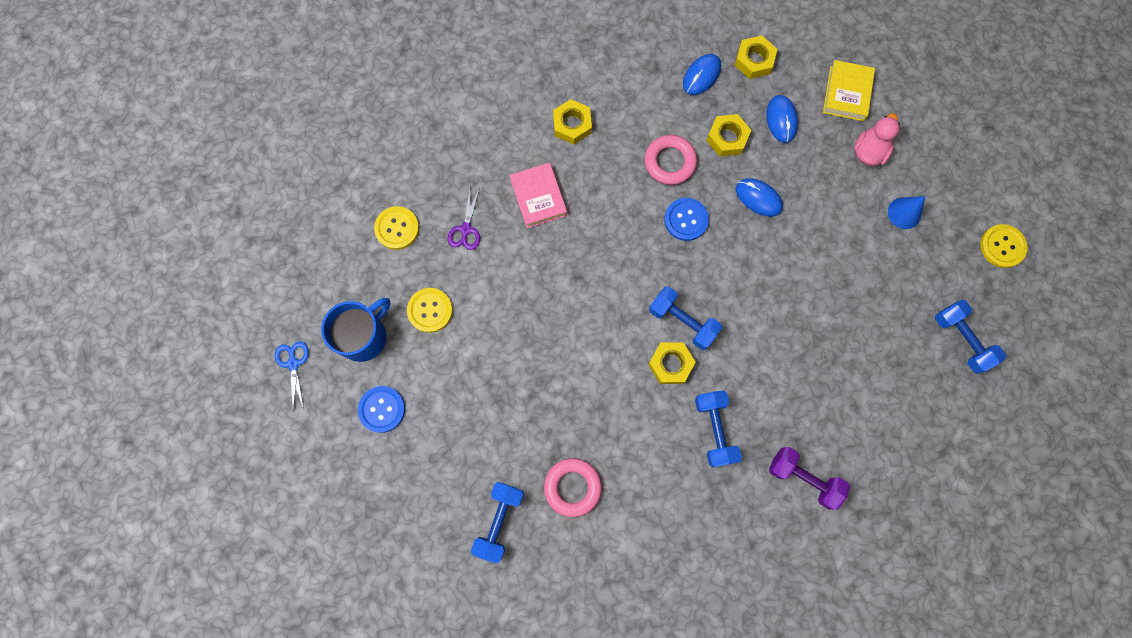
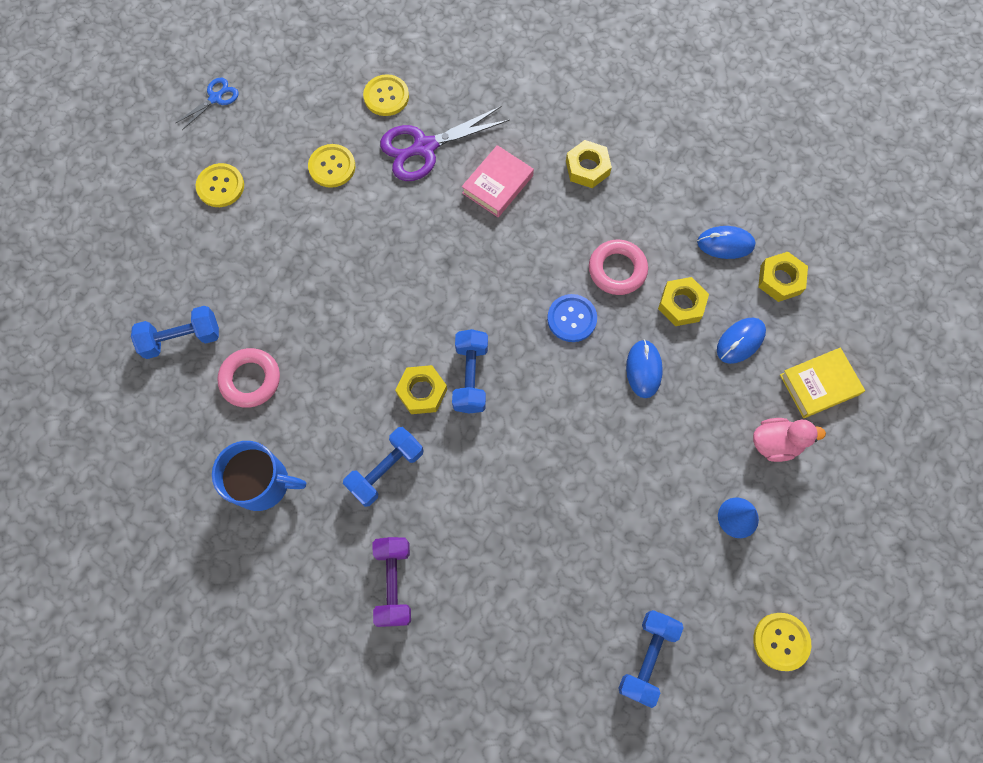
camera: 55 degrees right, 5 degrees down
blue mug [321,298,391,362] -> blue mug moved to [212,441,306,511]
blue button [358,386,405,433] -> yellow button [195,163,244,207]
purple scissors [448,187,480,250] -> purple scissors [380,106,510,181], size x1.86

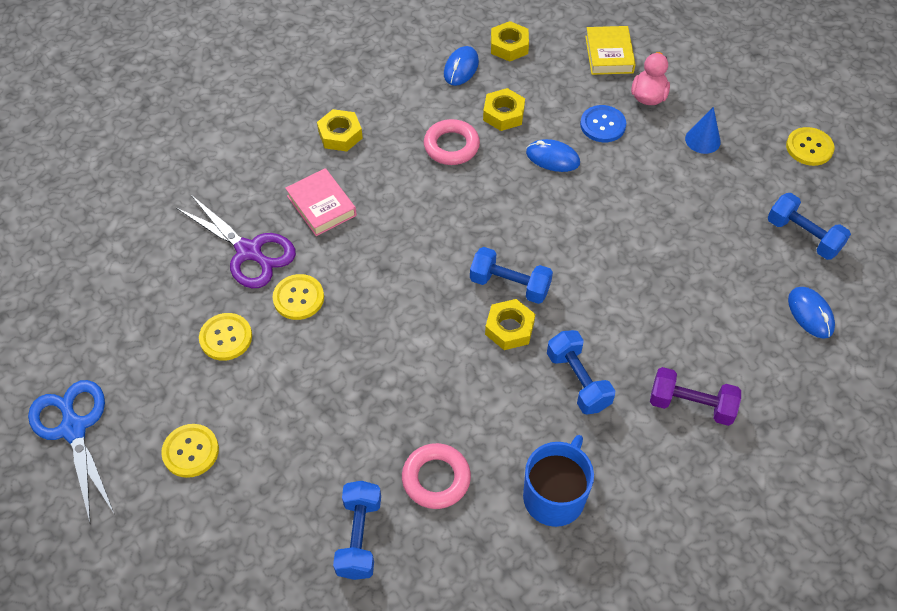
camera: 70 degrees left, 15 degrees down
blue scissors [175,78,239,130] -> blue scissors [28,380,115,522], size x1.86
yellow button [363,74,409,116] -> yellow button moved to [272,274,324,320]
purple scissors [380,106,510,181] -> purple scissors turned 45 degrees counterclockwise [176,195,296,288]
blue button [547,294,597,342] -> blue button moved to [580,105,626,142]
blue mouse [717,318,766,364] -> blue mouse moved to [788,287,835,339]

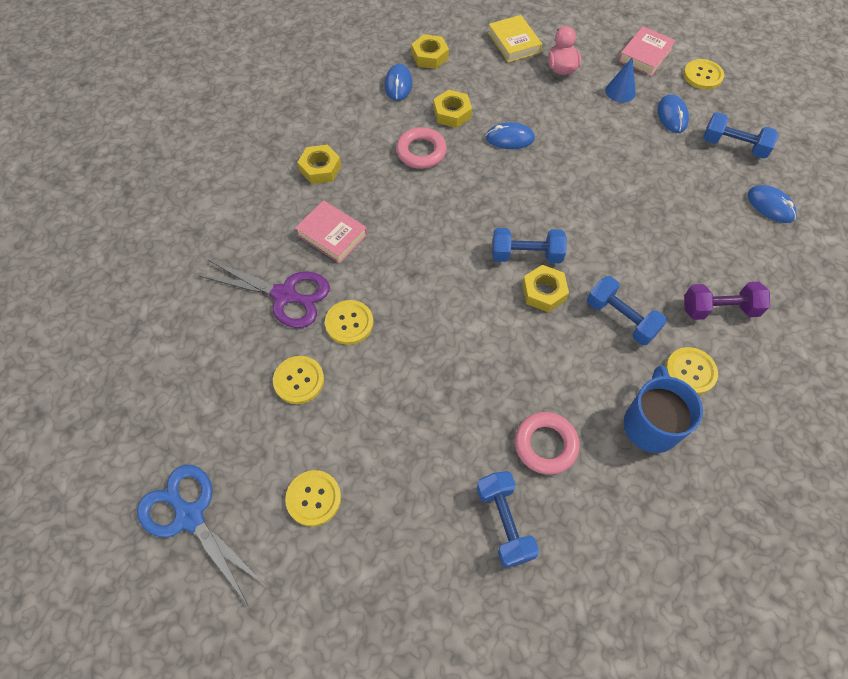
camera: 20 degrees left, 5 degrees up
blue button [580,105,626,142] -> none
none -> pink book [618,26,676,76]
none -> blue mouse [657,94,689,133]
none -> yellow button [666,347,718,395]

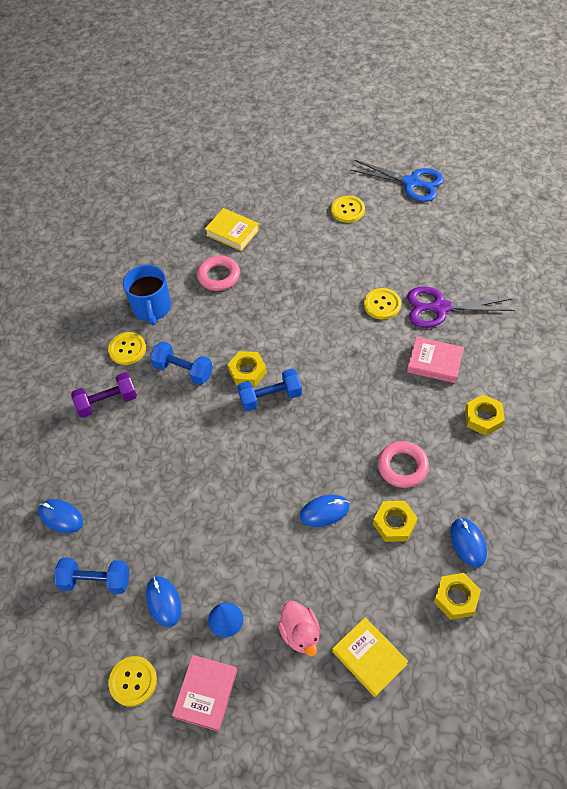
camera: 165 degrees right, 5 degrees down
yellow button [273,356,324,404] -> none
blue dumbbell [477,471,539,568] -> yellow book [205,208,259,251]

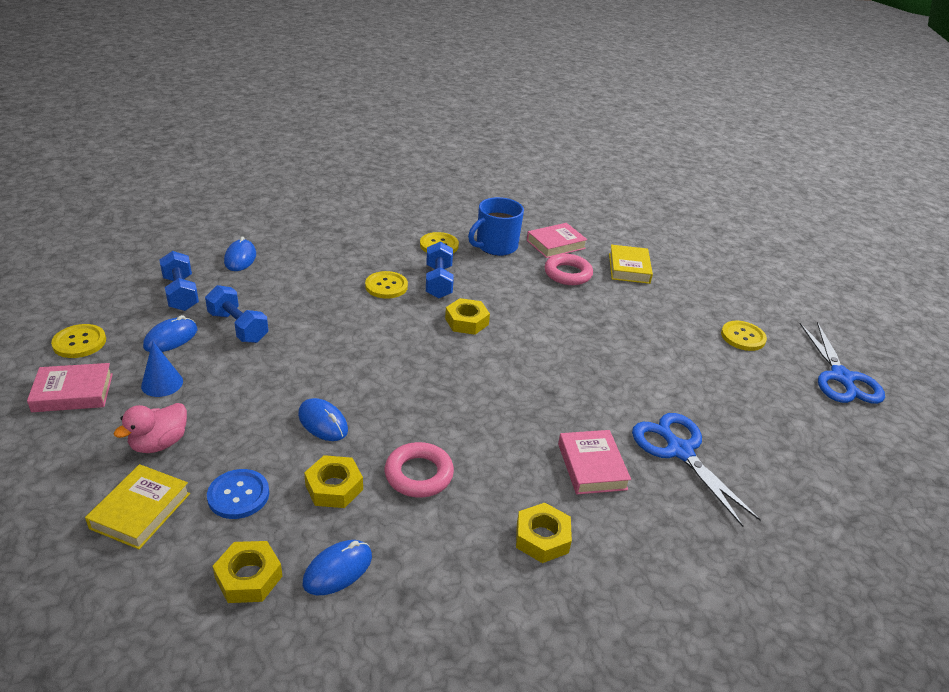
camera: 55 degrees right, 20 degrees down
purple dumbbell [71,372,137,418] -> none
blue dumbbell [237,369,302,411] -> blue dumbbell moved to [205,285,269,343]
yellow button [364,288,401,319] -> yellow button moved to [365,271,408,299]
purple scissors [407,286,515,328] -> blue scissors [632,413,761,527]
none -> blue button [207,469,269,519]
none -> pink book [527,223,588,258]

